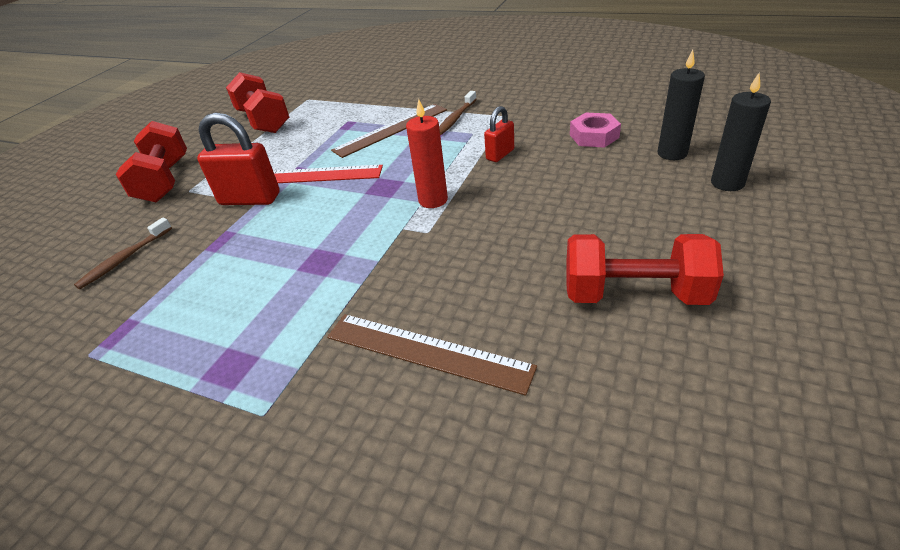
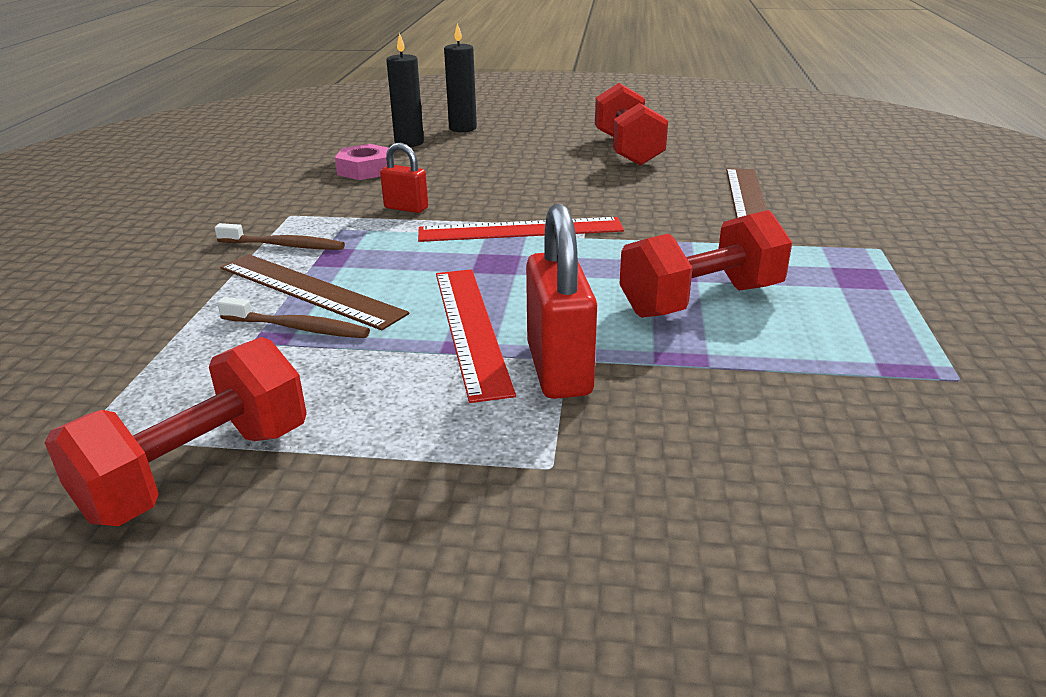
camera: 110 degrees left, 10 degrees down
brown toothbrush [74,218,172,289] -> brown toothbrush moved to [217,297,370,338]
red dumbbell [116,121,187,203] -> red dumbbell moved to [619,210,792,318]
red candle [406,99,448,208] -> red ruler [418,217,624,242]

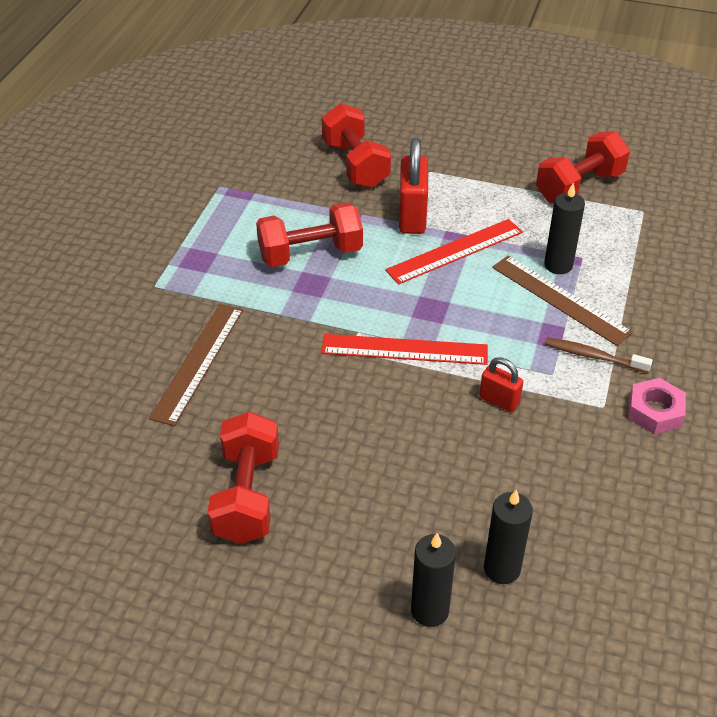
camera: 170 degrees left, 15 degrees up
brown toothbrush [217,297,370,338] -> black candle [544,183,585,274]
pink nut [335,144,389,180] -> pink nut moved to [628,378,686,434]
red ruler [436,269,516,403] -> red ruler turned 60 degrees clockwise [385,219,523,285]
none -> red dumbbell [322,103,391,188]

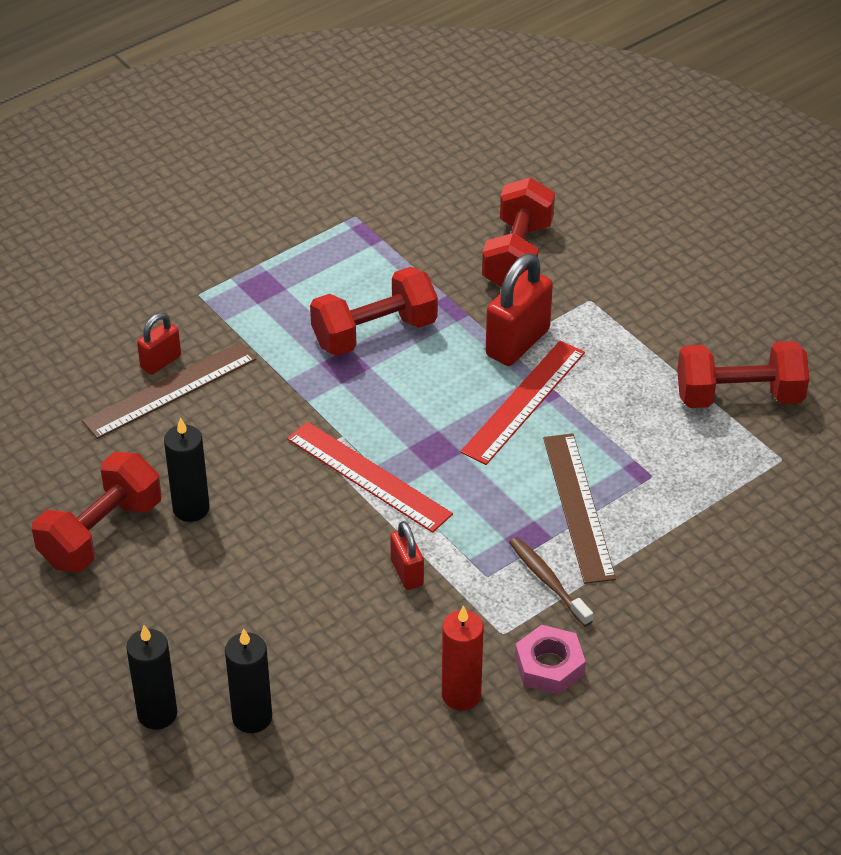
camera: 35 degrees right, 0 degrees up
red dumbbell [256,202,363,267] -> red dumbbell turned 45 degrees counterclockwise [310,267,438,356]
red ruler [385,219,523,285] -> red ruler turned 60 degrees counterclockwise [460,341,585,465]
black candle [544,183,585,274] -> black candle moved to [164,417,210,522]
none -> red padlock [137,313,181,375]
none -> red candle [442,605,484,710]

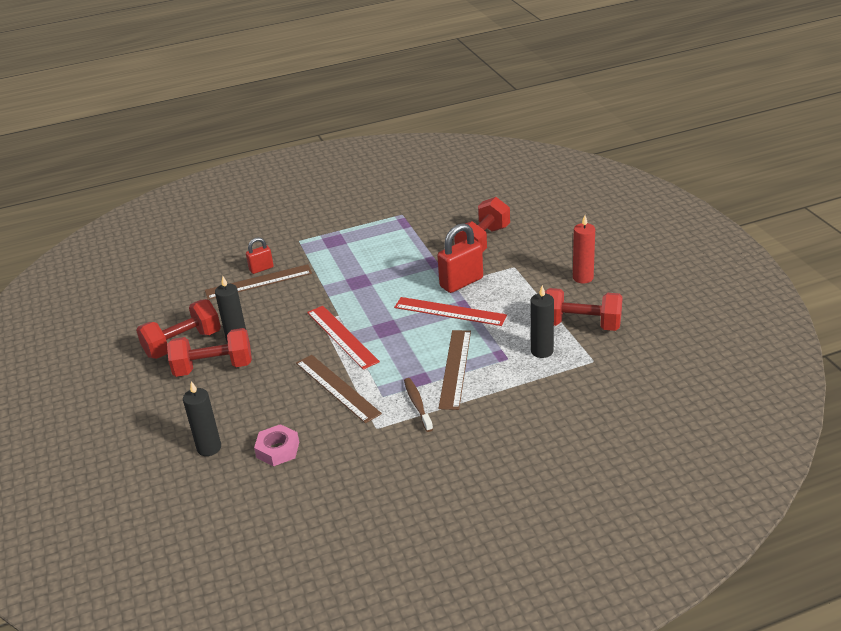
camera: 20 degrees right, 10 degrees down
black candle [126,625,177,729] -> black candle moved to [530,285,554,358]
red dumbbell [310,267,438,356] -> red dumbbell moved to [167,328,252,377]
red padlock [390,521,424,590] -> brown ruler [296,355,382,423]
red candle [442,605,484,710] -> red candle moved to [573,215,595,283]
red ruler [460,341,585,465] -> red ruler turned 60 degrees clockwise [394,297,507,326]
pink nut [515,625,586,695] -> pink nut moved to [254,424,299,466]

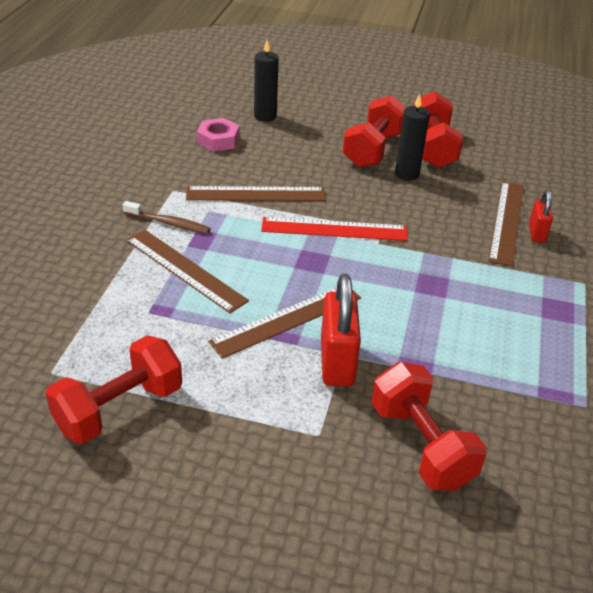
camera: 120 degrees right, 5 degrees up
red ruler [394,297,507,326] -> brown ruler [208,287,361,359]
black candle [530,285,554,358] -> none
red candle [573,215,595,283] -> none

